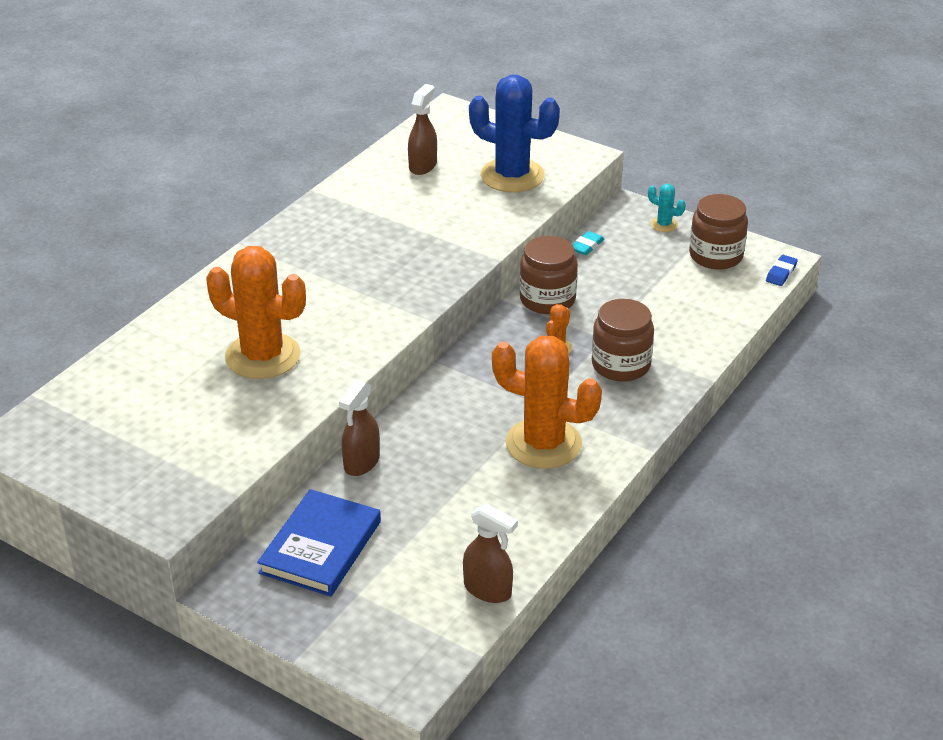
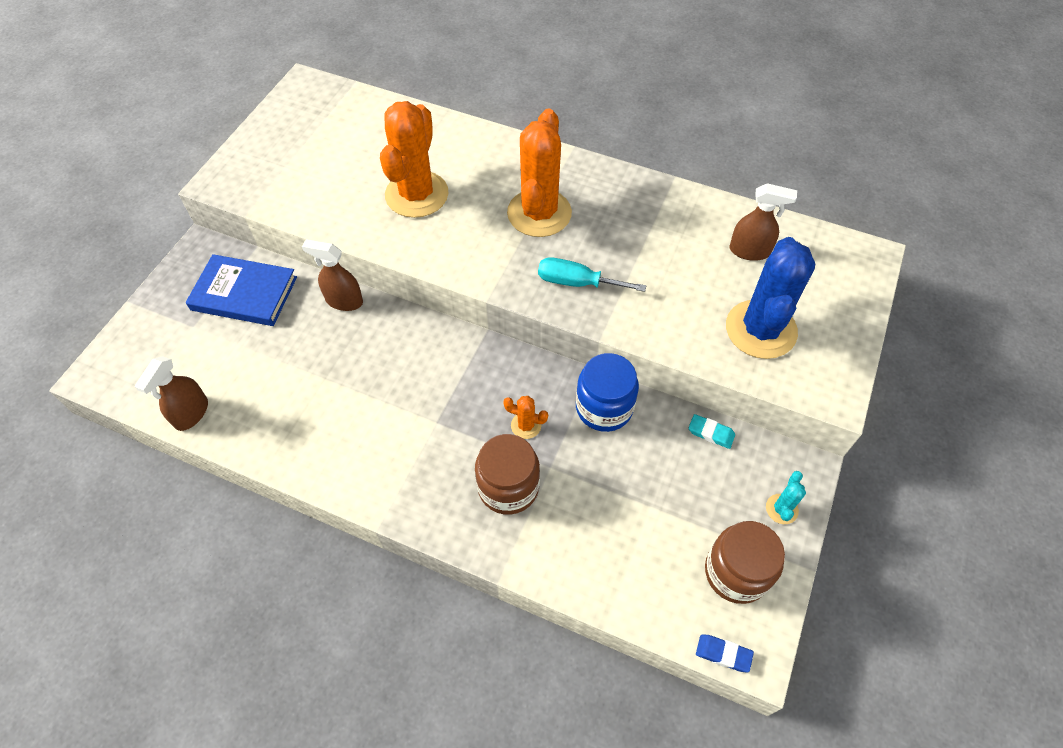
camera: 80 degrees right, 20 degrees up
orange cactus [492,336,602,469] -> orange cactus moved to [507,109,572,237]
brown jar [520,236,578,314] -> blue jar [576,353,639,432]
none -> turquoise screwdriver [538,257,646,292]

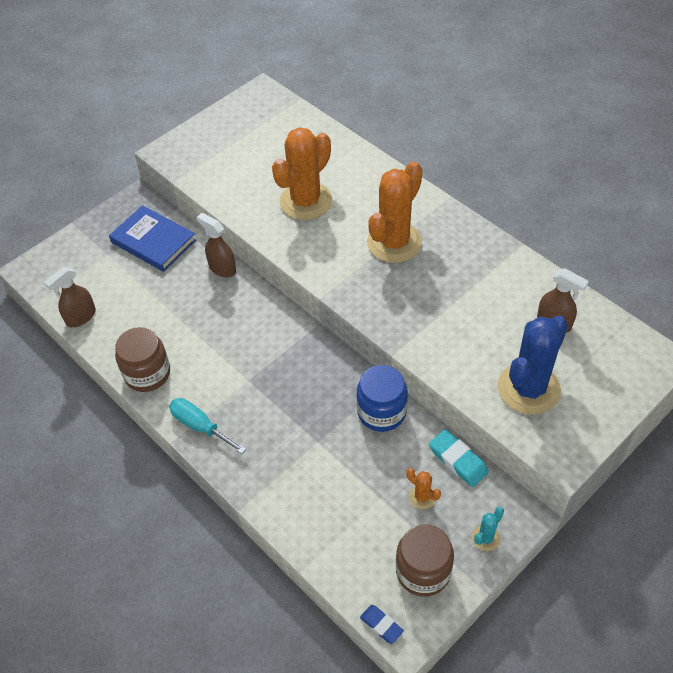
camera: 25 degrees right, 5 degrees down
brown jar [475,434,540,515] -> brown jar moved to [115,327,170,392]
orange cactus [503,396,548,439] -> orange cactus moved to [407,468,441,509]
turquoise screwdriver [538,257,646,292] -> turquoise screwdriver moved to [169,398,246,454]
turquoise eraser [689,414,735,449] -> turquoise eraser [429,429,489,487], size x1.55

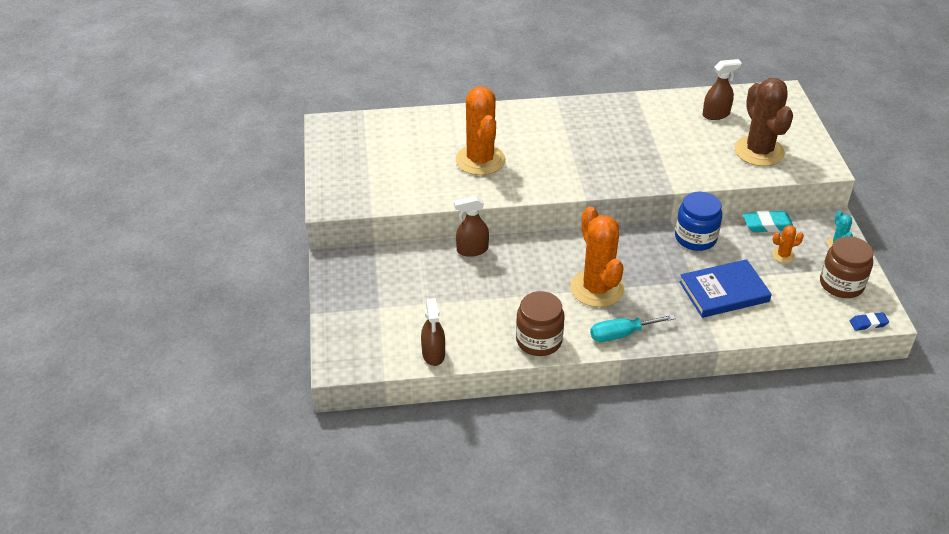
camera: 55 degrees left, 10 degrees down
blue book [109,205,196,272] -> blue book moved to [679,259,772,318]
orange cactus [367,161,423,263] -> orange cactus moved to [570,207,624,307]
blue cactus [498,316,568,414] -> brown cactus [734,78,793,166]

